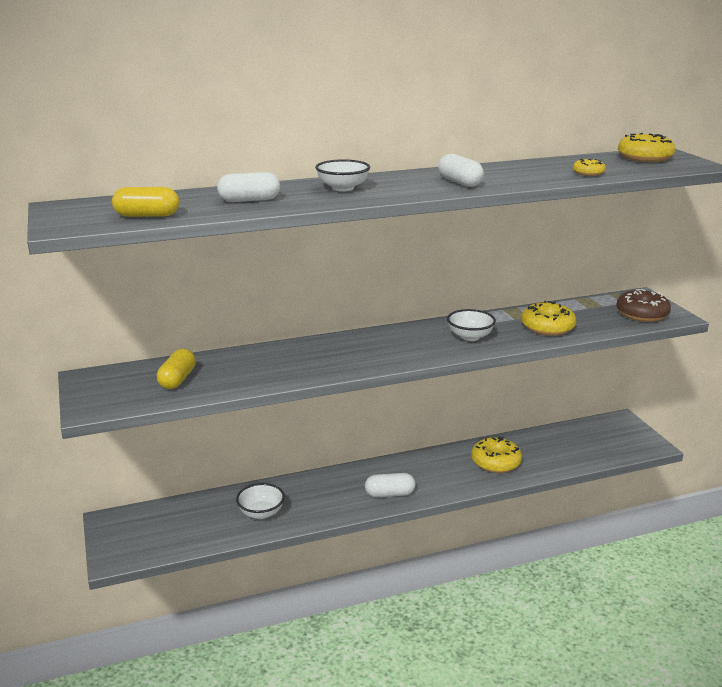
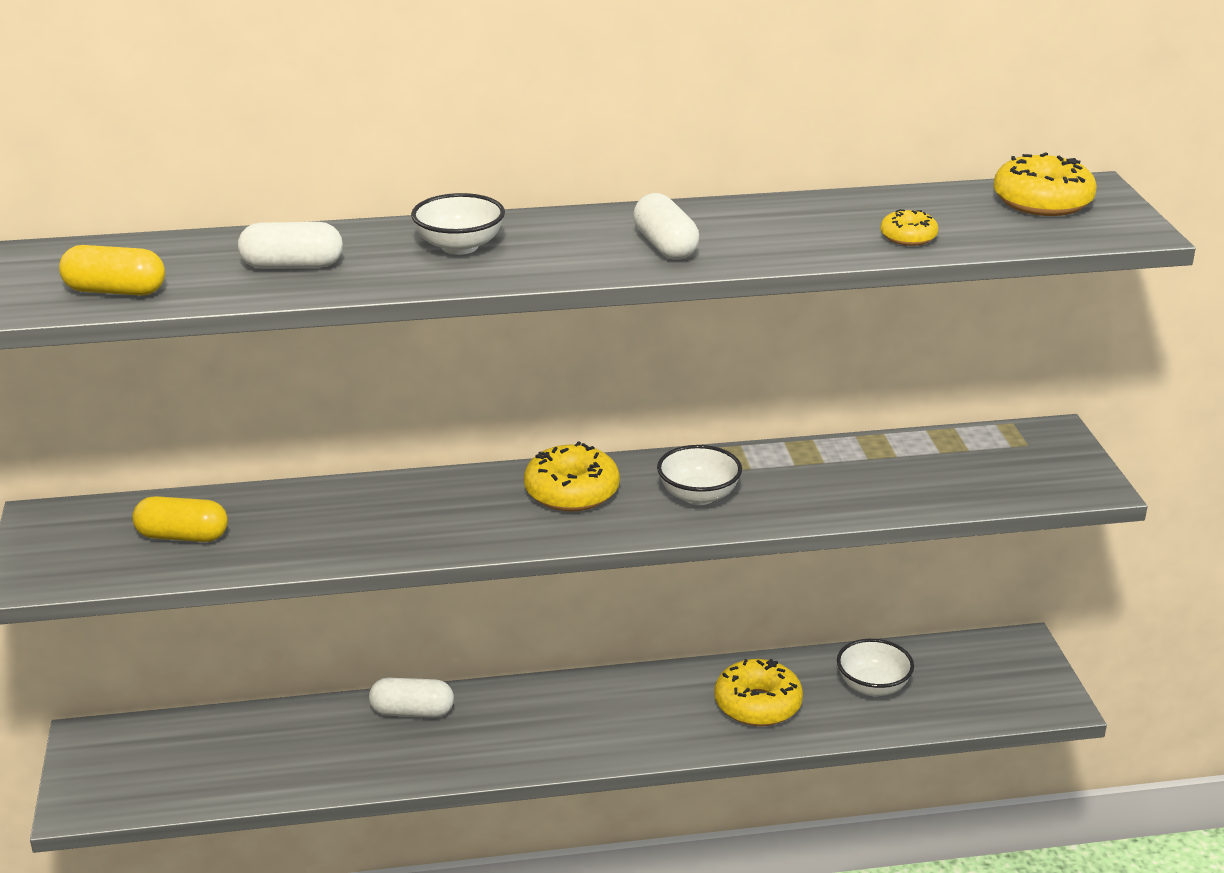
camera: 10 degrees right, 5 degrees up
yellow capsule [157,349,196,389] -> yellow capsule turned 75 degrees clockwise [132,496,228,542]
white bowl [236,483,285,519] -> white bowl moved to [837,639,914,696]
white capsule [365,473,415,497] -> white capsule moved to [369,678,454,717]
yellow donut [521,301,576,336] -> yellow donut moved to [524,441,620,512]
brown donut [616,289,671,322] -> none

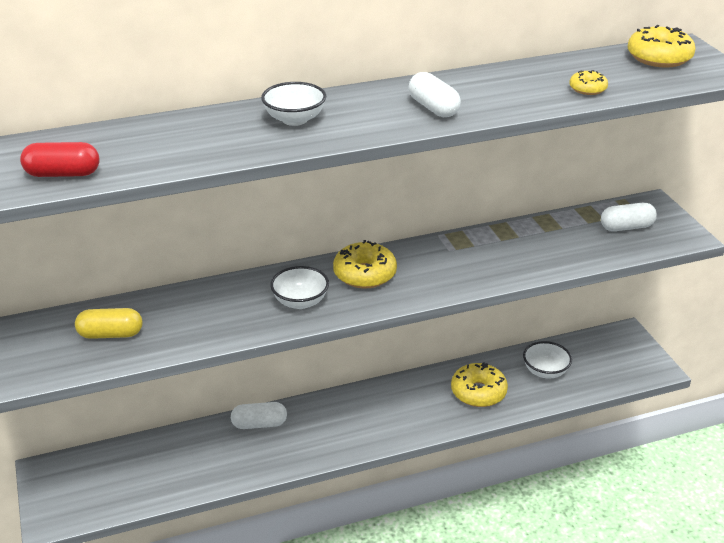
camera: 10 degrees left, 5 degrees up
yellow capsule [59,245,165,296] -> red capsule [20,142,100,177]
white capsule [238,222,343,269] -> white capsule moved to [601,203,657,231]
white bowl [657,445,742,505] -> white bowl moved to [270,266,329,309]

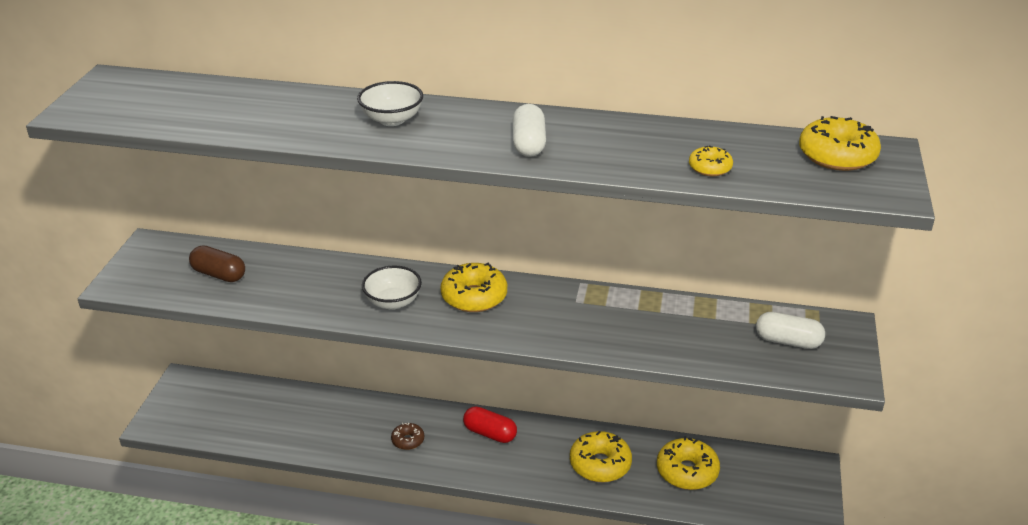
camera: 30 degrees right, 0 degrees up
red capsule [20,142,100,177] -> red capsule moved to [463,406,517,443]
yellow capsule [75,308,142,339] -> brown capsule [189,245,245,282]
white capsule [231,402,287,429] -> none
white bowl [523,341,572,379] -> yellow donut [657,436,720,490]
none -> brown donut [391,423,424,450]

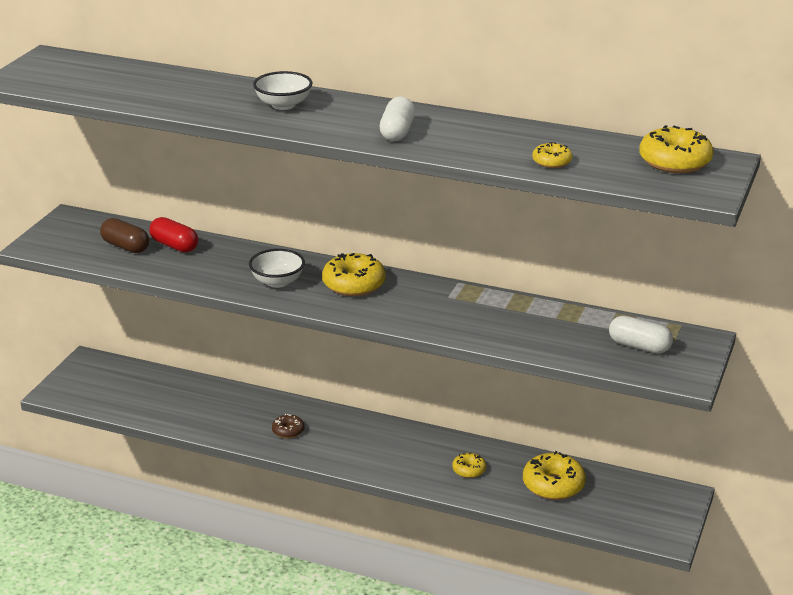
camera: 10 degrees right, 5 degrees down
red capsule [463,406,517,443] -> red capsule moved to [149,217,198,252]
yellow donut [570,431,632,482] -> yellow donut [452,453,486,478], size x0.55

